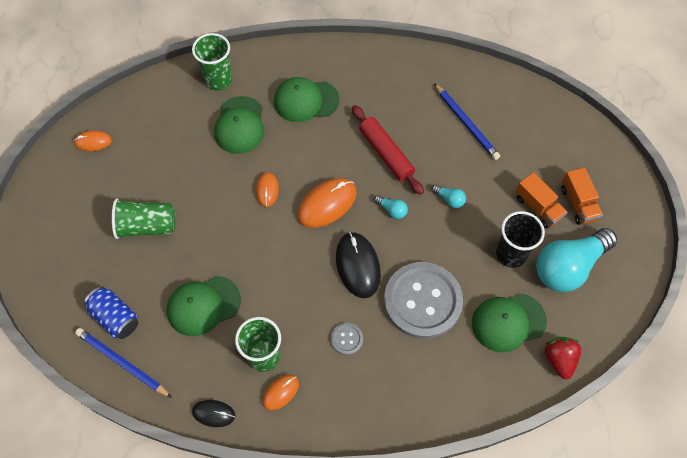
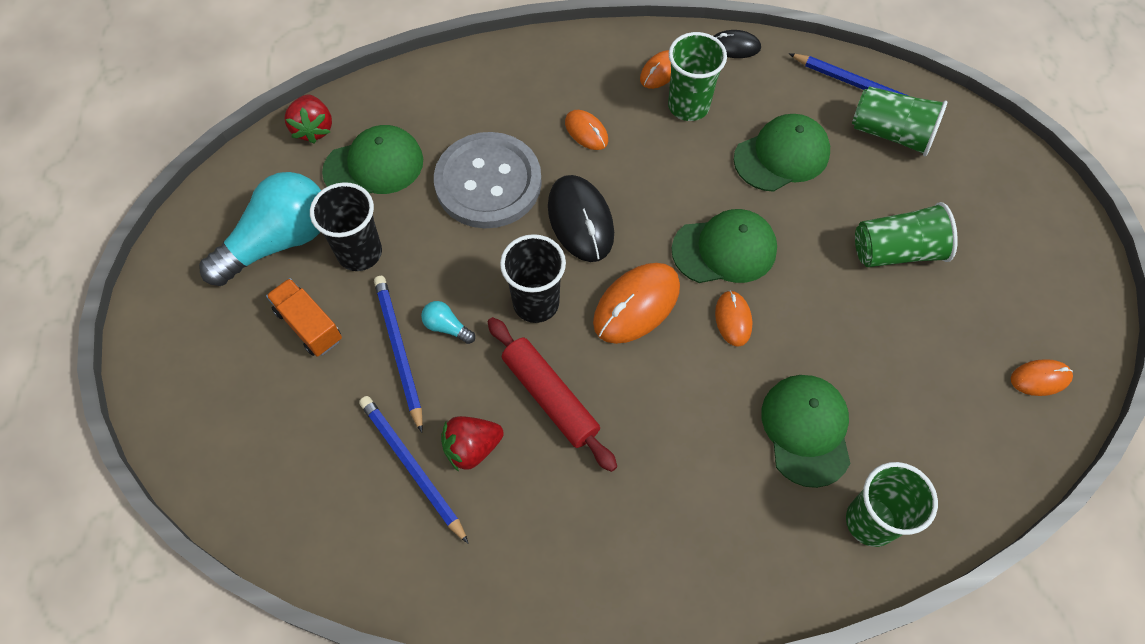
camera: 175 degrees right, 0 degrees up
blue can [84,287,138,339] -> green cup [852,86,947,156]
green cap [274,77,339,122] -> green cap moved to [672,209,777,283]
grey button [331,323,363,355] -> orange mouse [565,110,608,150]
turquoise light bulb [374,195,408,219] -> black cup [500,234,566,323]
orange truck [561,168,603,225] -> none
none -> blue pencil [374,276,423,433]
none -> red strawberry [441,416,504,472]

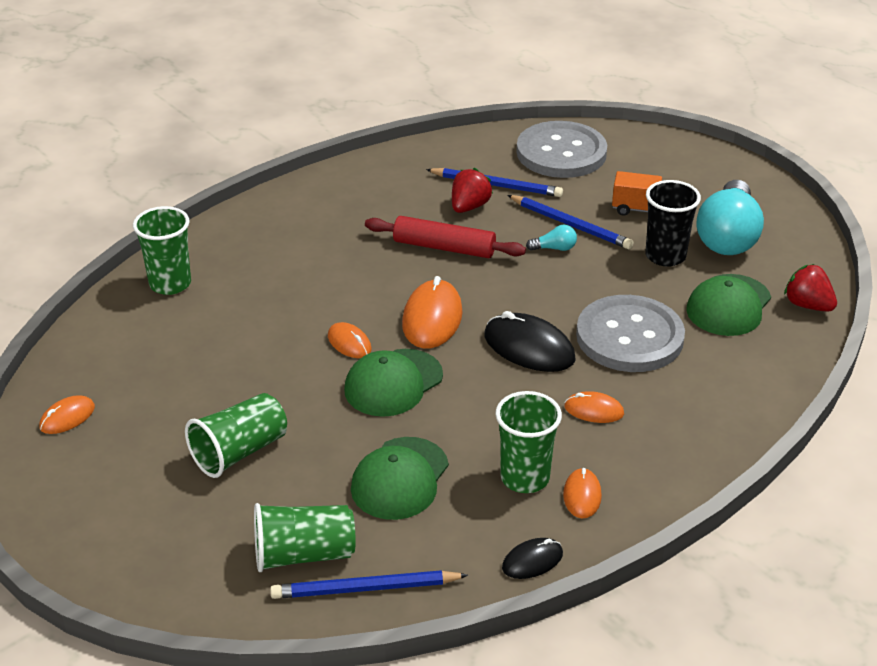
camera: 145 degrees right, 25 degrees down
black cup [500,234,566,323] -> none
green cap [761,375,850,488] -> none
none -> grey button [516,121,607,178]

